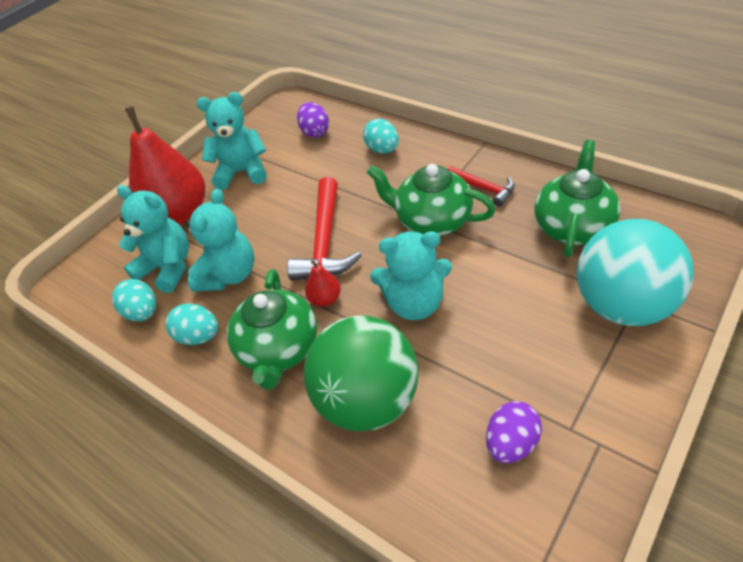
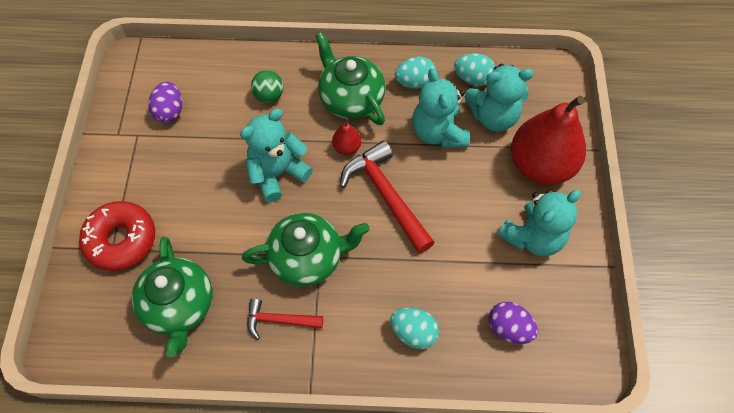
camera: 140 degrees right, 15 degrees up
green ball [304,315,419,432] -> green ball [251,70,283,103], size x0.43
turquoise ball [577,219,694,326] -> red donut [79,201,155,271]

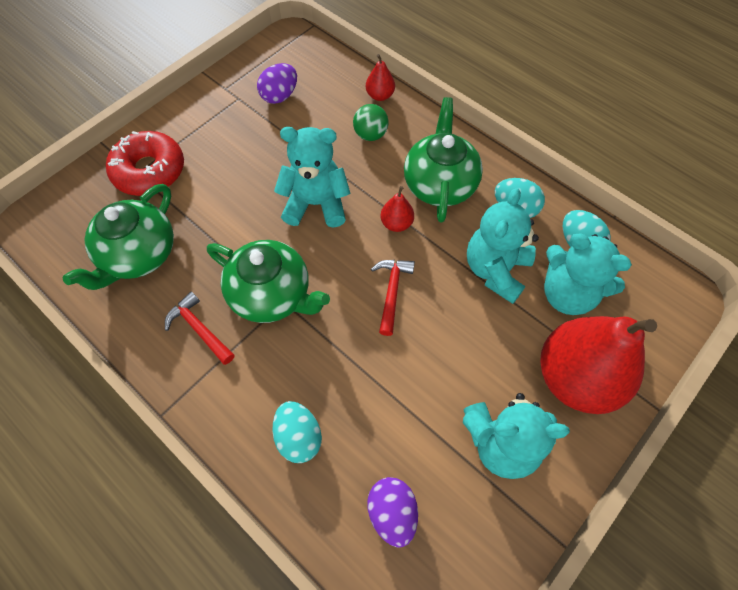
camera: 40 degrees right, 0 degrees up
red hammer [340,140,435,253] -> red hammer [371,260,415,336], size x0.57
none -> red pear [366,54,395,101]

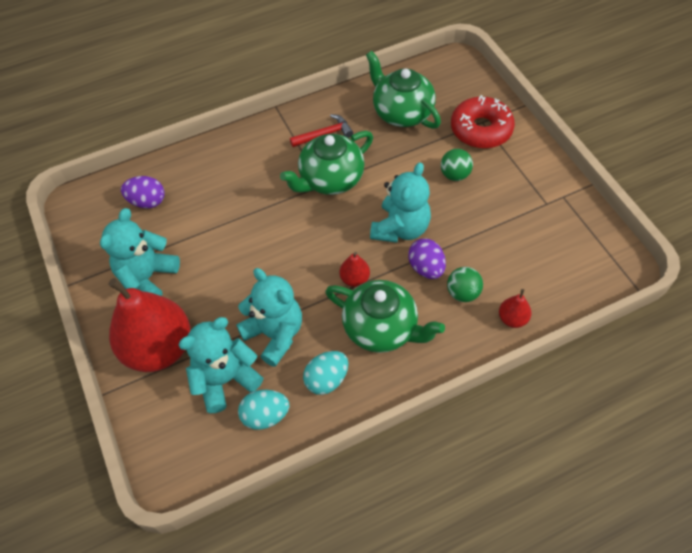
camera: 115 degrees right, 5 degrees down
purple egg [257,63,297,104] -> purple egg moved to [408,238,446,279]
turquoise egg [273,401,322,463] -> none
red hammer [371,260,415,336] -> none
none -> green ball [441,149,473,181]

